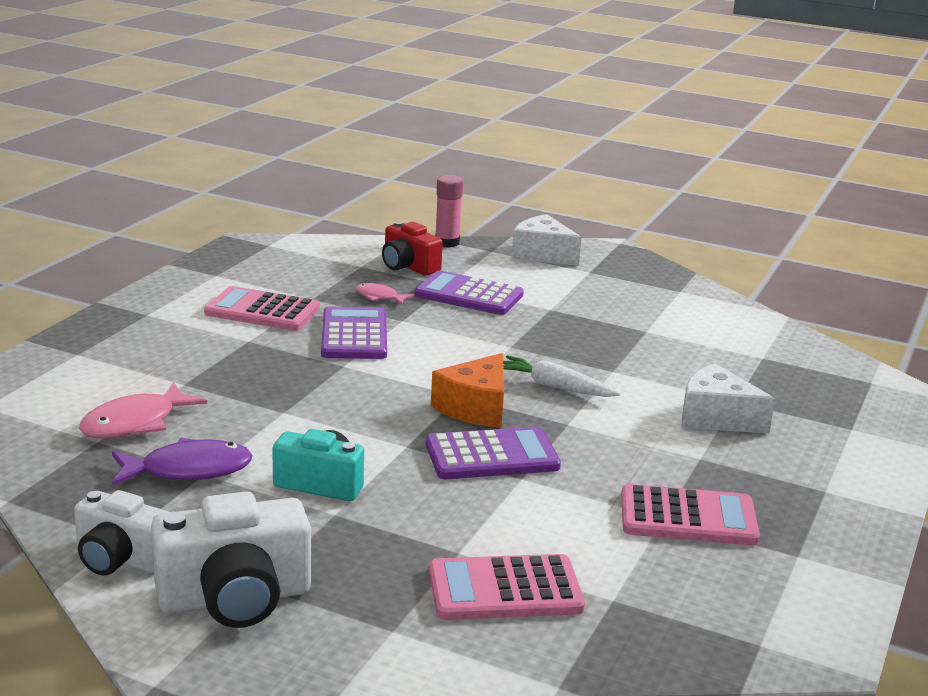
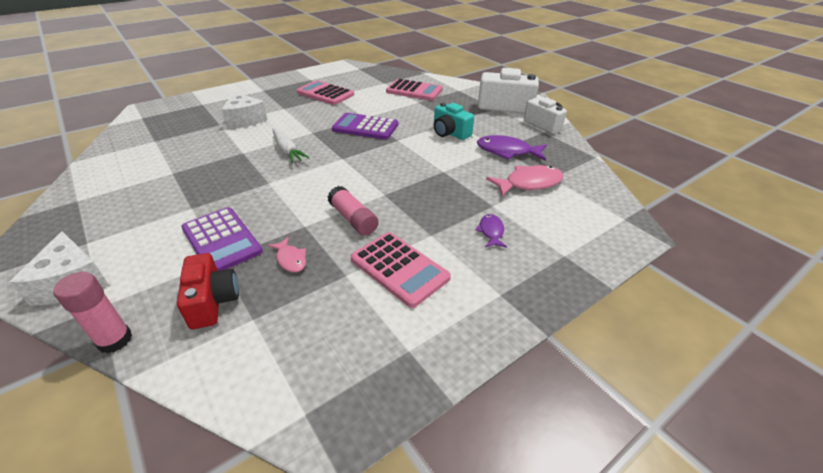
camera: 150 degrees left, 15 degrees up
purple calculator [321,307,387,359] -> pink glue stick [328,186,379,236]
orange cheese [431,353,504,428] -> none
none -> purple fish [475,214,507,248]

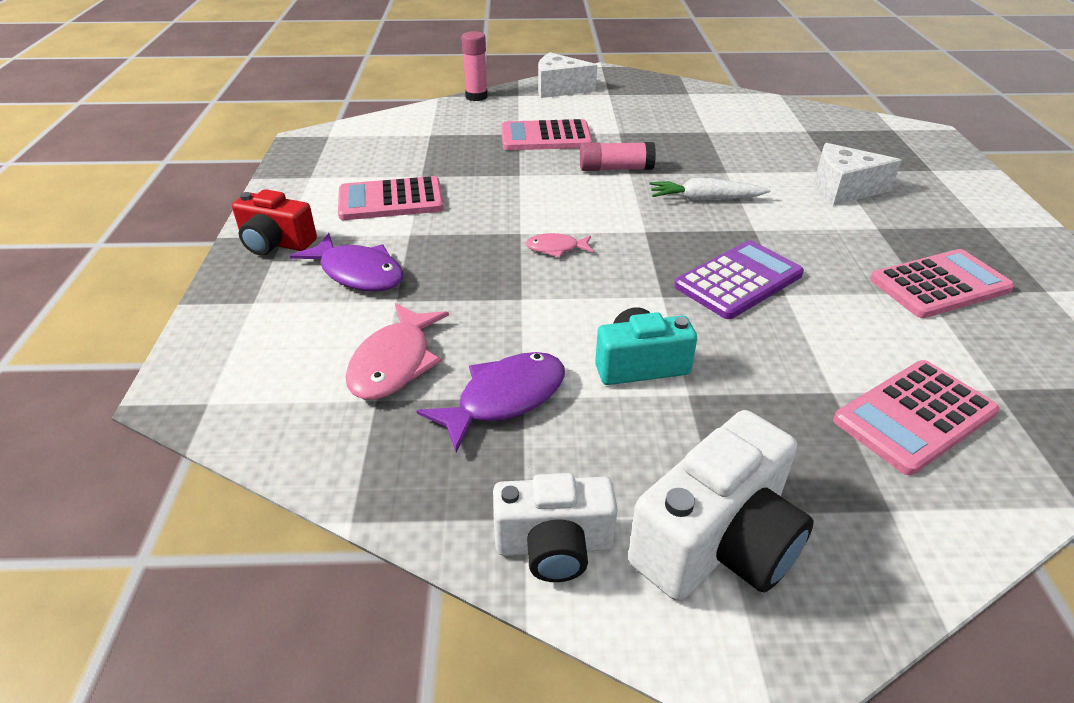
camera: 125 degrees right, 0 degrees up
red camera [177,253,239,329] -> red camera moved to [232,189,317,255]
purple calculator [181,207,263,271] -> pink calculator [501,119,592,150]
pink fish [268,237,306,272] -> pink fish moved to [526,233,593,257]
pink glue stick [328,186,379,236] -> pink glue stick moved to [580,142,656,171]
purple fish [475,214,507,248] -> purple fish [290,233,403,291], size x1.79

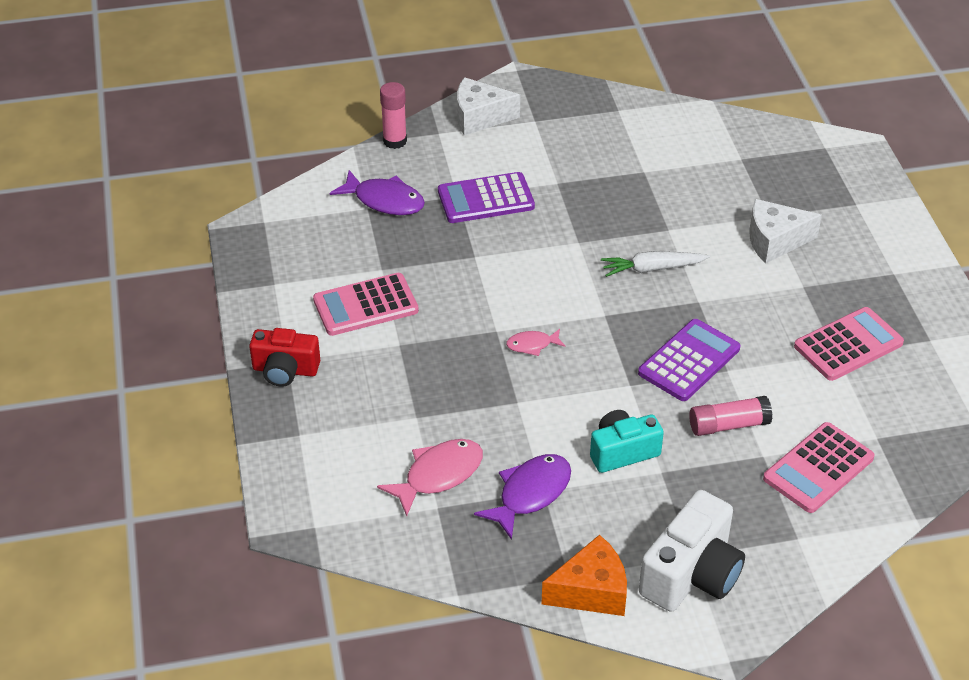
camera: 10 degrees left, 5 degrees up
purple fish [290,233,403,291] -> purple fish moved to [330,170,425,215]
pink fish [346,303,449,400] -> pink fish turned 135 degrees counterclockwise [377,439,483,516]
white camera [493,473,618,582] -> orange cheese [541,535,627,616]
pink calculator [501,119,592,150] -> purple calculator [438,172,535,223]
pink glue stick [580,142,656,171] -> pink glue stick moved to [689,396,772,436]

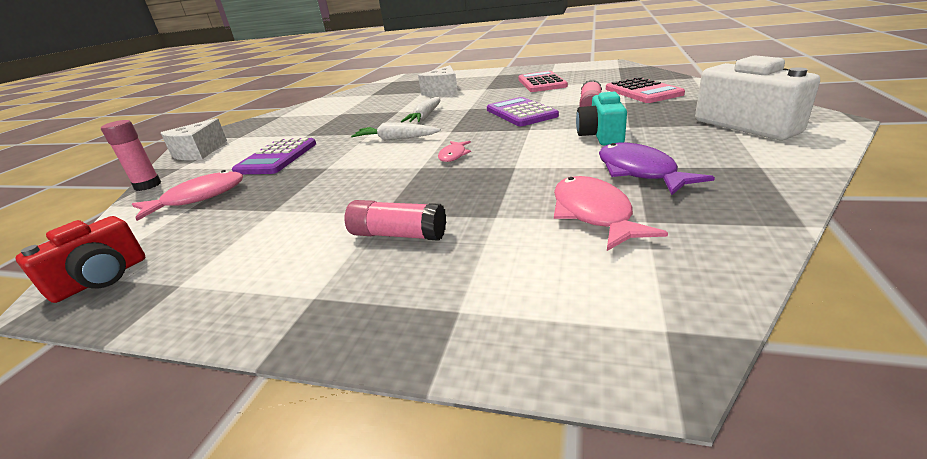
camera: 60 degrees left, 15 degrees down
red camera [249,328,320,387] -> red camera moved to [15,216,145,303]
pink calculator [313,273,419,336] -> none
purple fish [330,170,425,215] -> pink fish [132,170,243,221]
orange cheese [541,535,627,616] -> none
none -> pink glue stick [344,200,446,241]
none -> white carrot [351,122,441,141]

